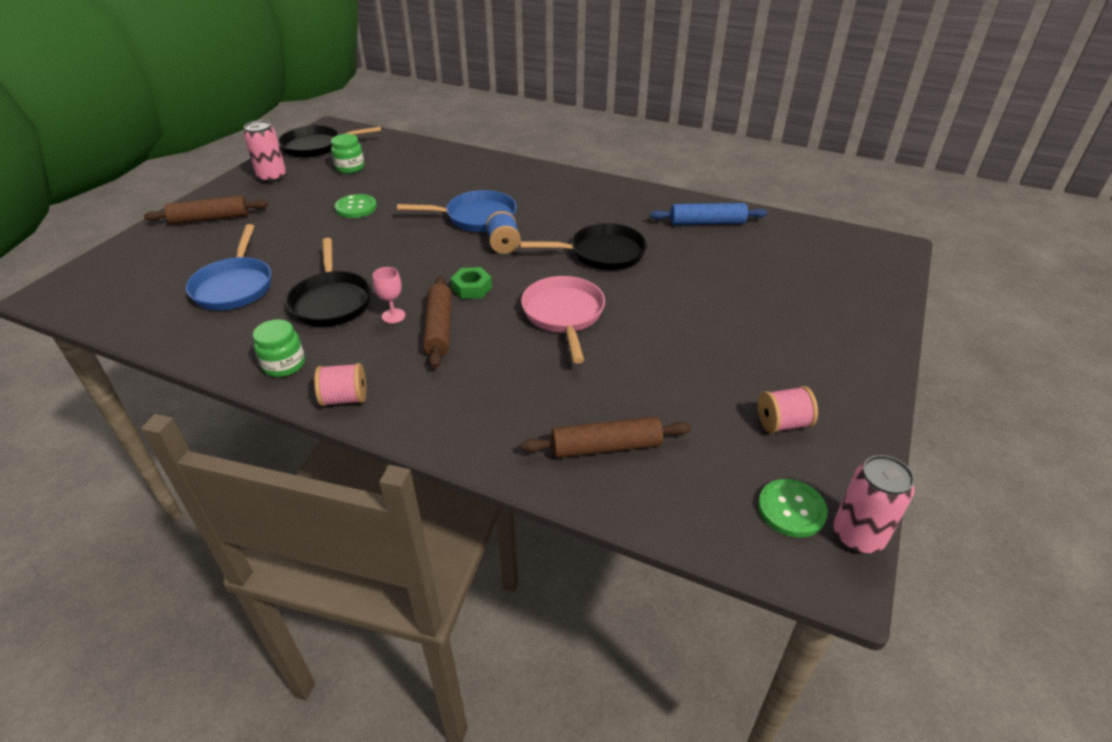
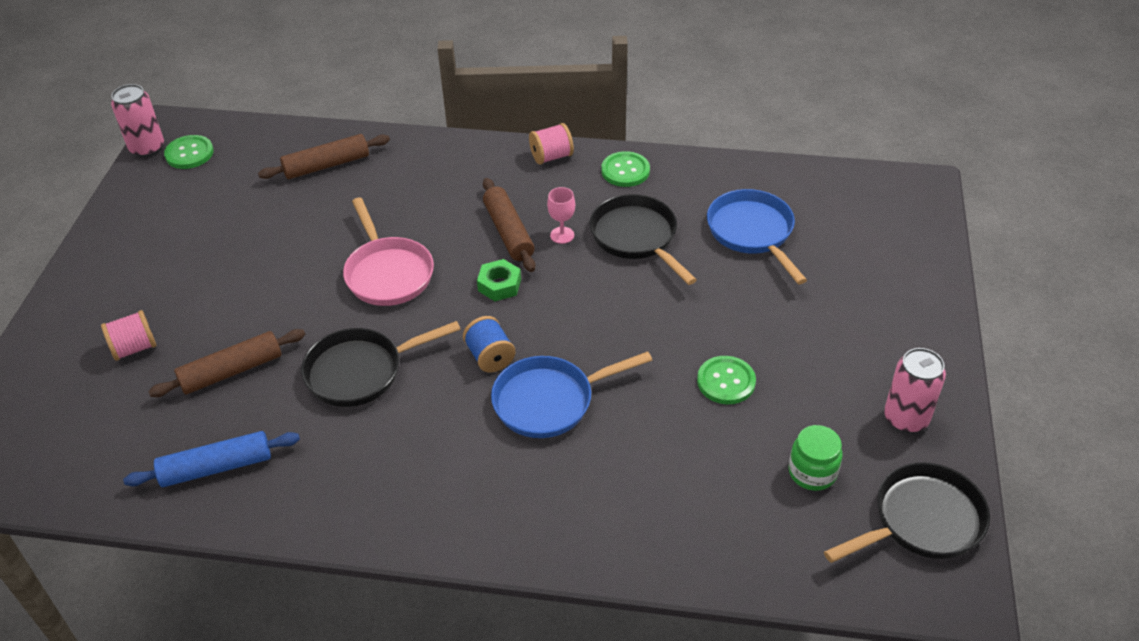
camera: 165 degrees right, 5 degrees up
brown rolling pin [144,196,268,224] -> brown rolling pin moved to [148,329,305,397]
green jar [253,319,305,377] -> green button [602,151,650,187]
pink spool [758,386,818,433] -> pink spool moved to [101,310,156,361]

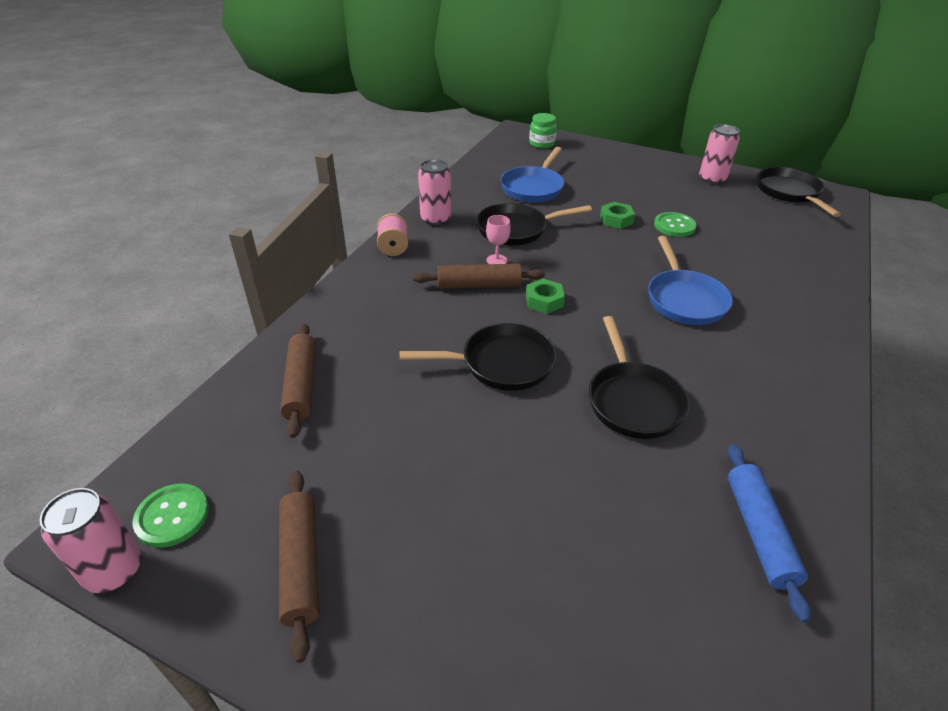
camera: 75 degrees left, 5 degrees down
pink spool [101,310,156,361] -> none
brown rolling pin [148,329,305,397] -> brown rolling pin moved to [279,471,320,663]
pink pan [343,198,434,306] -> black pan [400,323,556,391]
blue spool [463,316,515,373] -> none
green button [602,151,650,187] -> pink can [418,159,451,226]
blue pan [707,189,807,284] -> blue pan turned 60 degrees counterclockwise [500,147,564,202]
green jar [789,425,843,491] -> green jar moved to [529,113,557,149]
none -> green nut [600,202,635,229]

